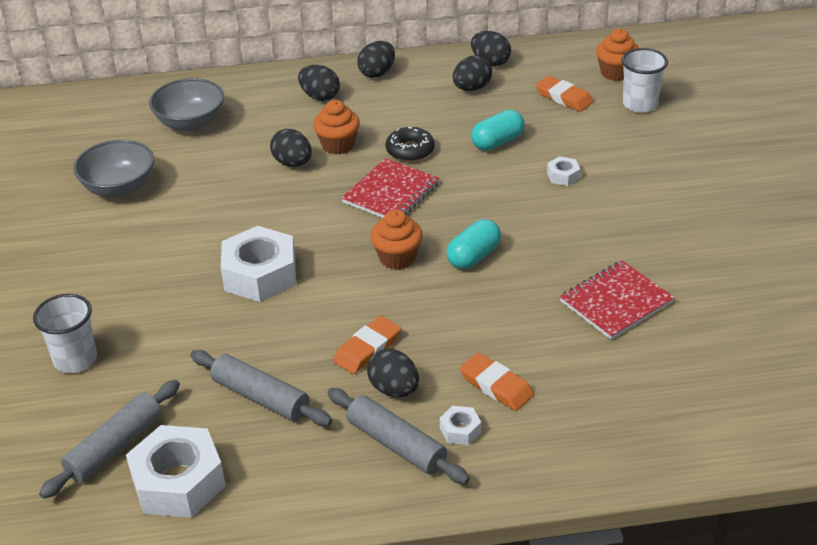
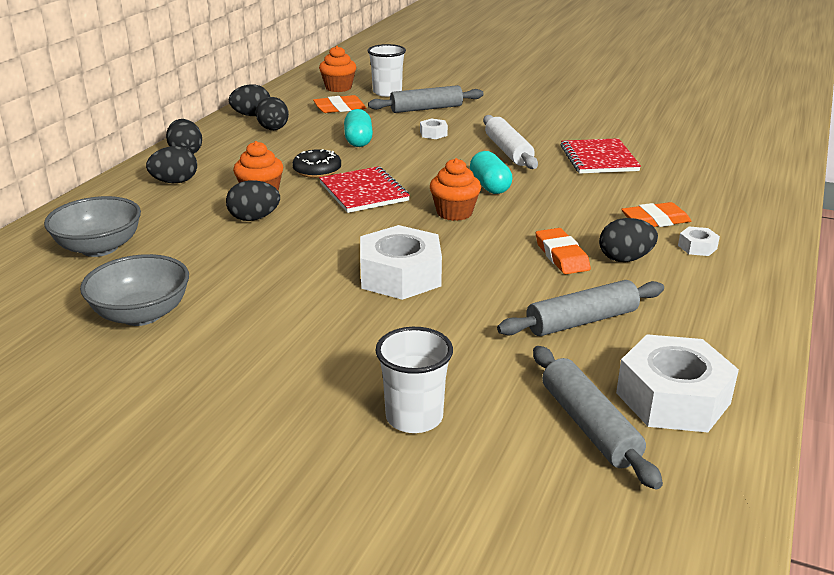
camera: 60 degrees left, 10 degrees down
grey rolling pin [327,388,470,484] -> grey rolling pin moved to [368,85,484,113]
none -> white rolling pin [483,115,538,169]

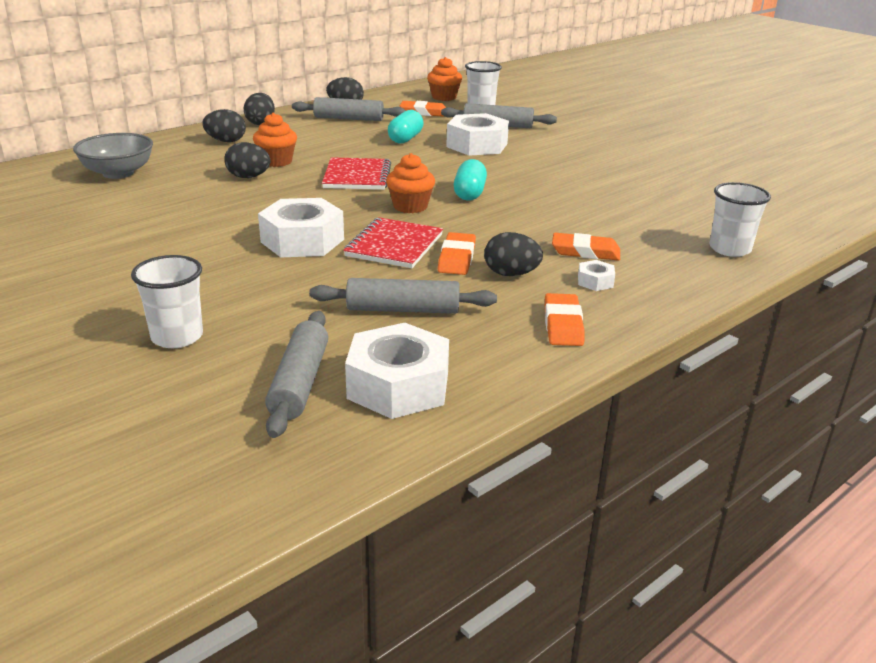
camera: 25 degrees right, 0 degrees up
grey bowl [80,254,189,326] -> none
black egg [256,97,289,130] -> grey rolling pin [292,97,406,121]
black donut [292,149,341,178] -> none
white nut [420,118,448,139] -> white nut [446,113,509,156], size x2.24
white rolling pin [483,115,538,169] -> none
red notebook [561,138,641,173] -> red notebook moved to [343,217,443,268]
none -> orange eraser [545,293,585,346]
none -> white cup [710,182,771,257]

